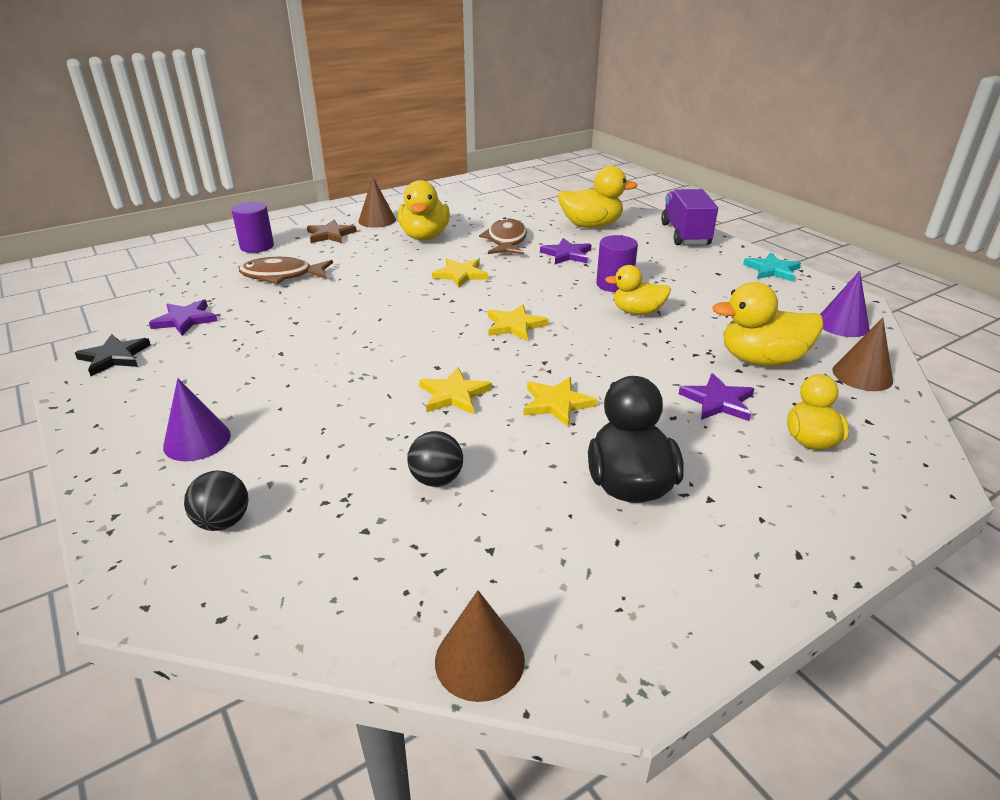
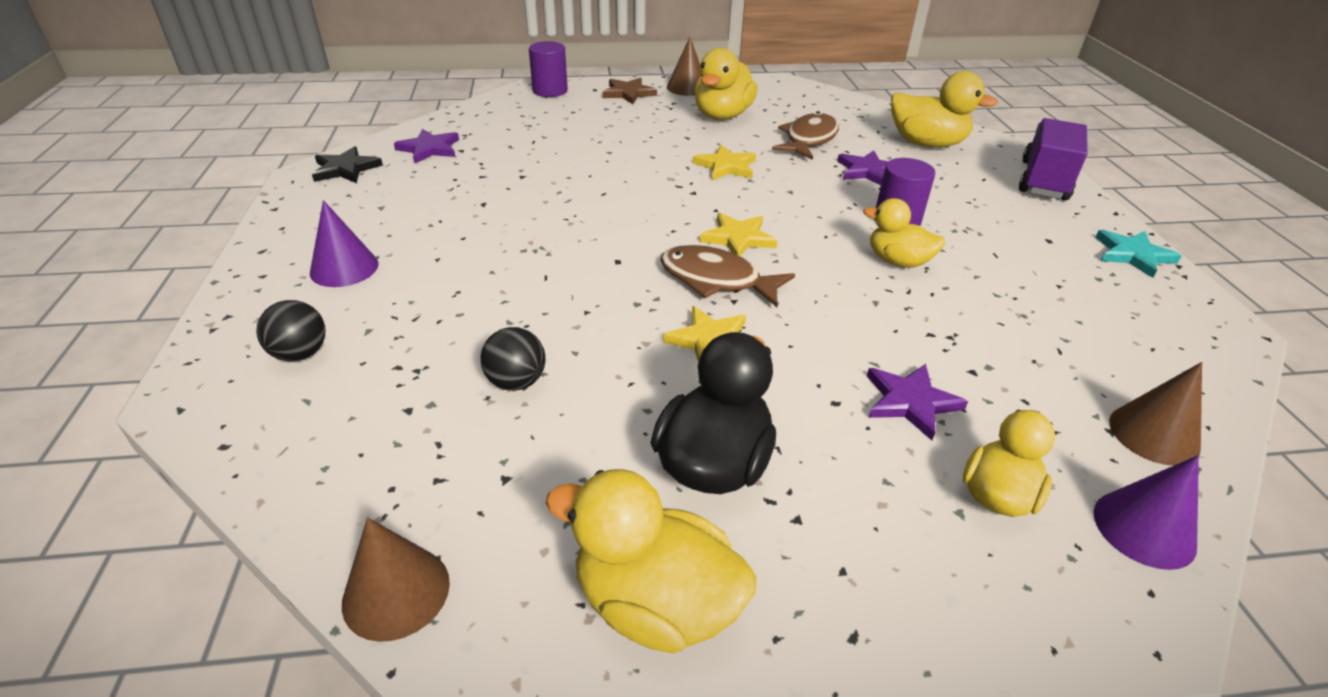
camera: 25 degrees right, 5 degrees up
brown fish [239,257,333,284] -> brown fish moved to [660,245,795,307]
yellow star [419,367,492,414] -> none
yellow duck [712,282,823,366] -> yellow duck moved to [545,469,756,653]
purple cone [820,271,870,337] -> purple cone moved to [1094,455,1199,570]

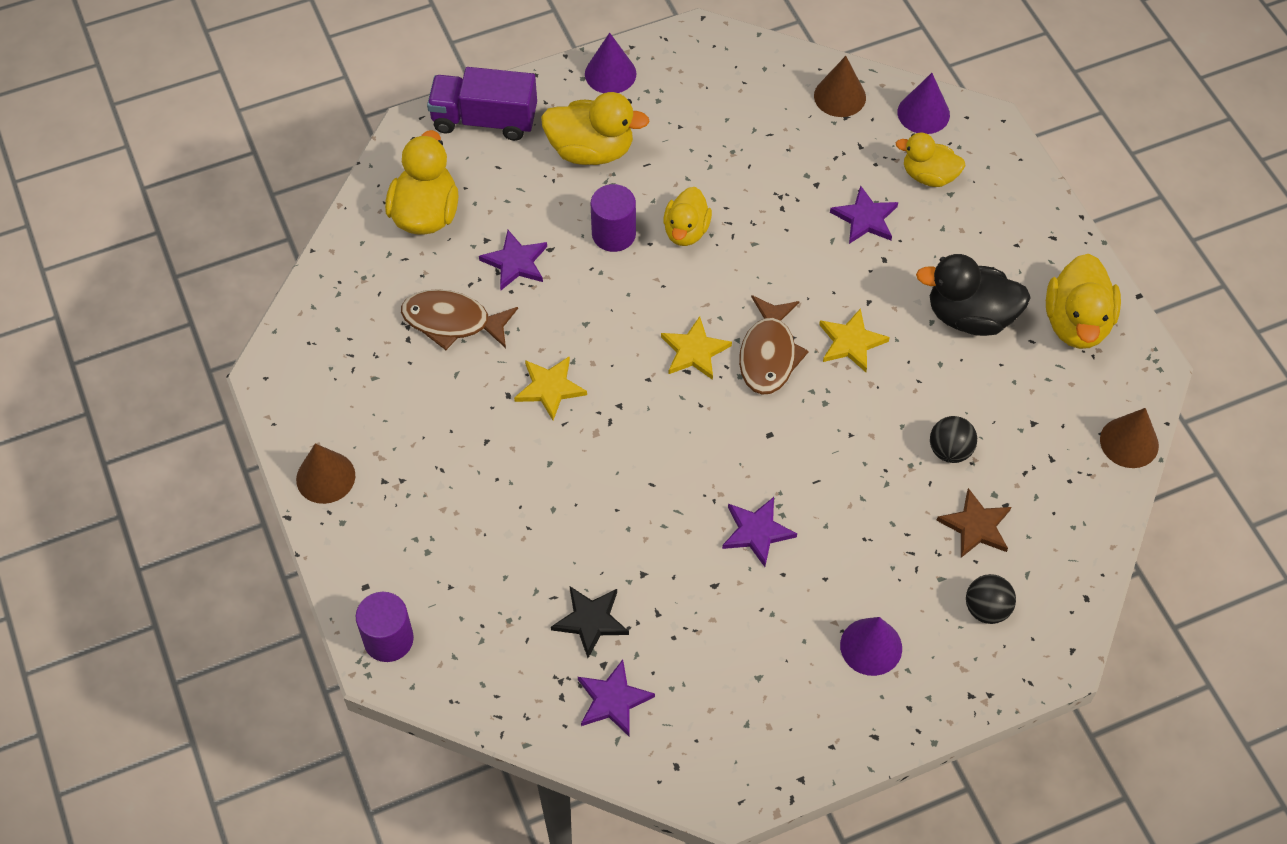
camera: 105 degrees left, 20 degrees up
black star [312,146,383,183] -> black star moved to [551,586,629,658]
brown star [602,77,657,104] -> brown star moved to [936,488,1011,558]
yellow duck [694,48,758,120] -> yellow duck moved to [541,92,650,165]
turquoise star [1095,230,1182,278] -> purple cone [585,33,637,93]
none -> purple star [722,497,797,567]

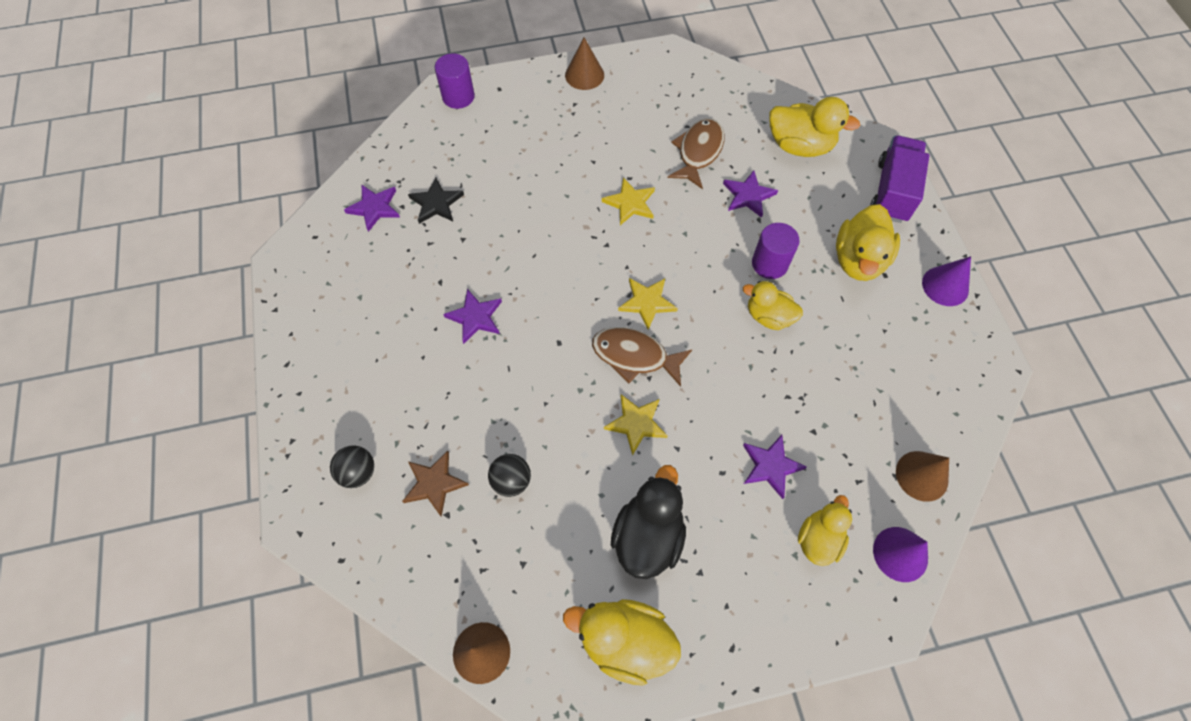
camera: 100 degrees right, 5 degrees up
purple cone [840,617,902,676] -> none

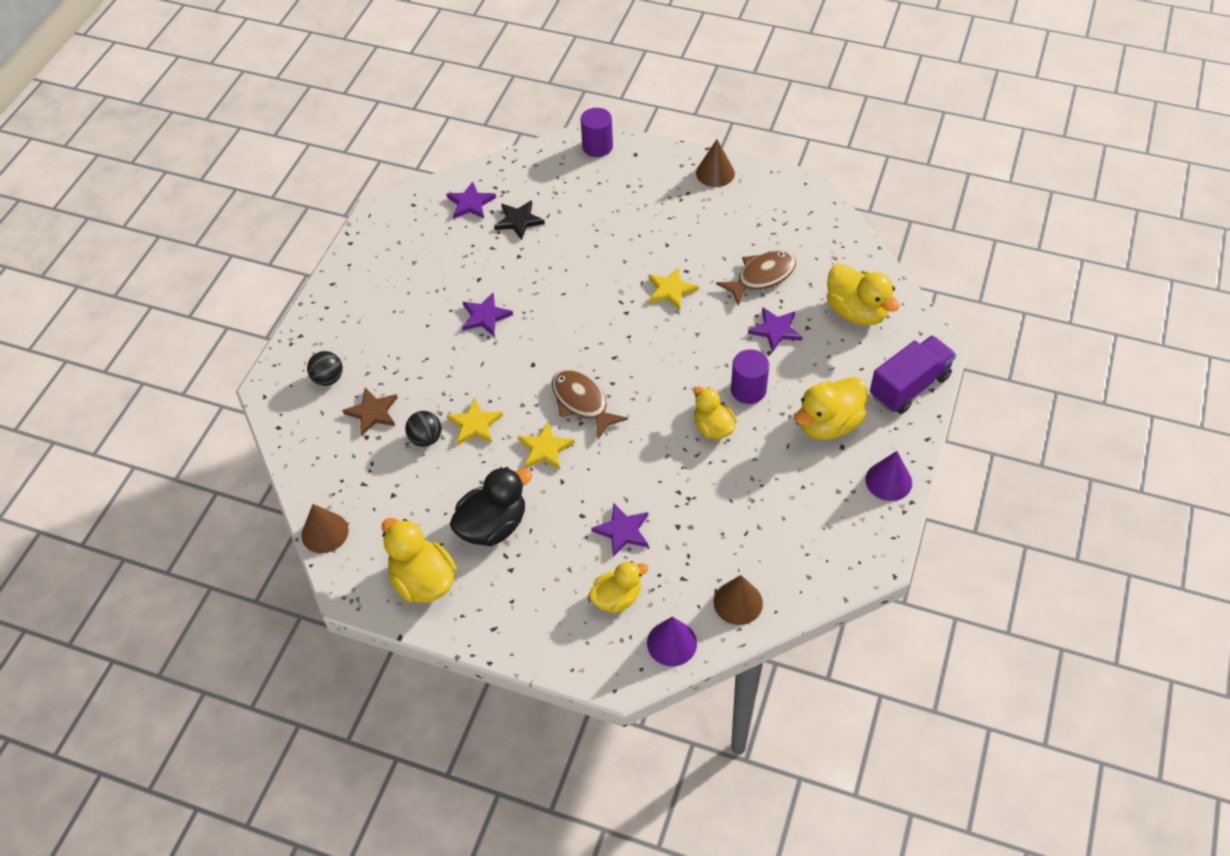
camera: 35 degrees right, 10 degrees down
yellow star [618,278,678,329] -> yellow star moved to [446,397,503,446]

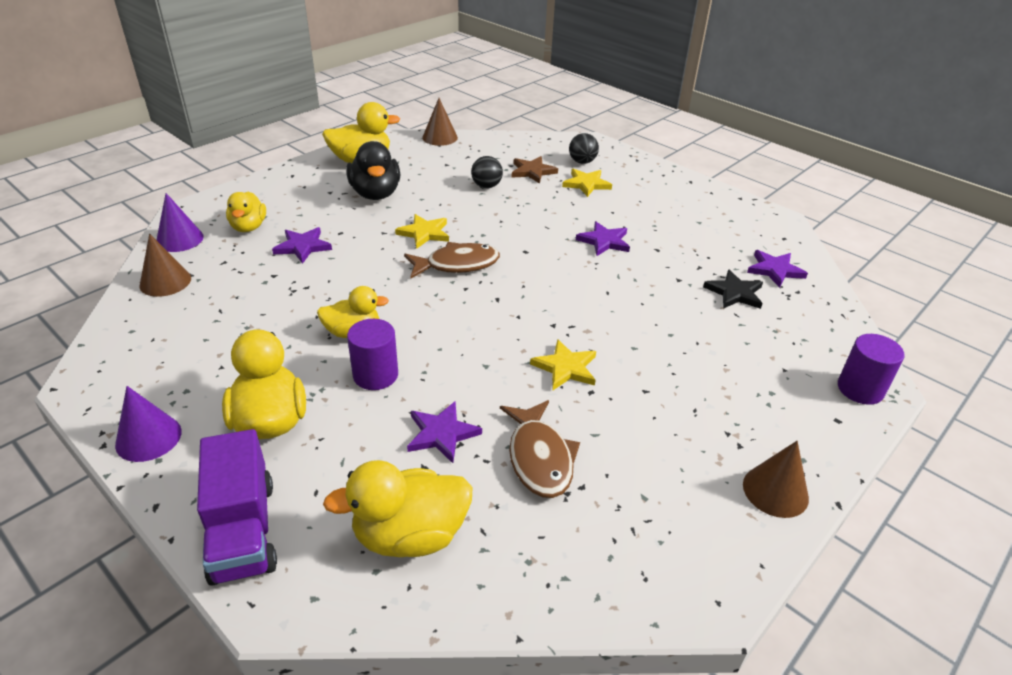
camera: 110 degrees right, 15 degrees down
yellow star [446,397,503,446] -> yellow star moved to [562,169,612,197]

